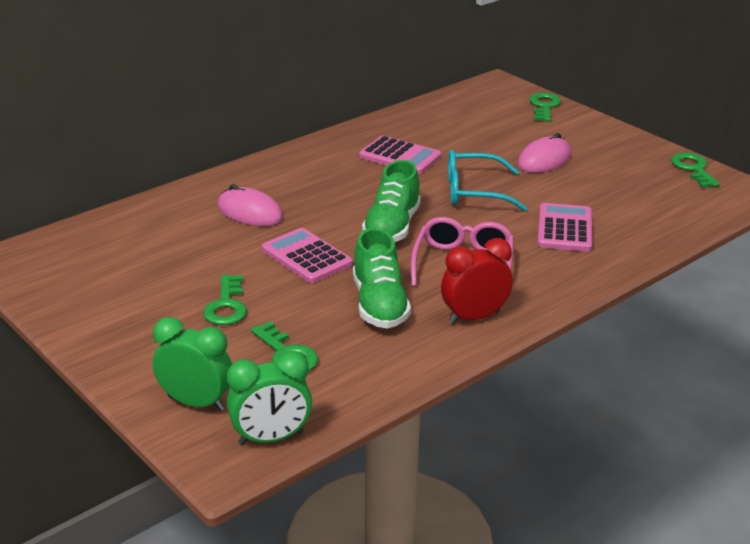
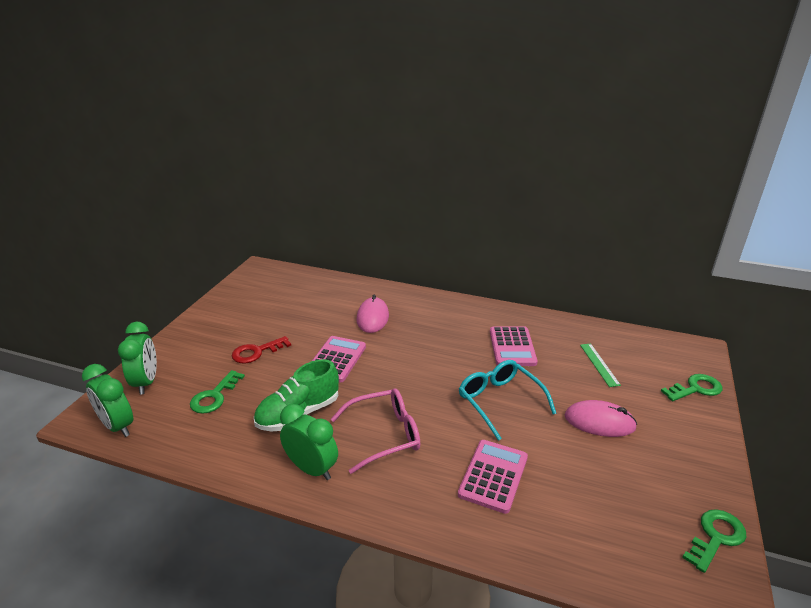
camera: 60 degrees right, 0 degrees up
green key [203,275,247,325] -> red key [232,336,291,363]
green shoe [362,160,421,242] -> none
red clock [441,238,513,324] -> green clock [280,404,338,480]
pink calculator [538,203,592,252] -> pink calculator turned 45 degrees counterclockwise [458,440,528,514]
none -> green ruler [580,343,621,387]

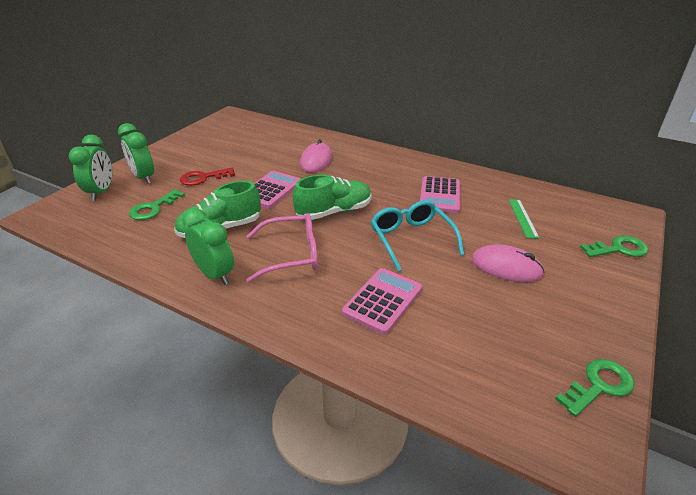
camera: 10 degrees right, 5 degrees up
green clock [82,364,133,437] -> green clock moved to [118,123,154,184]
none -> green shoe [292,175,371,220]

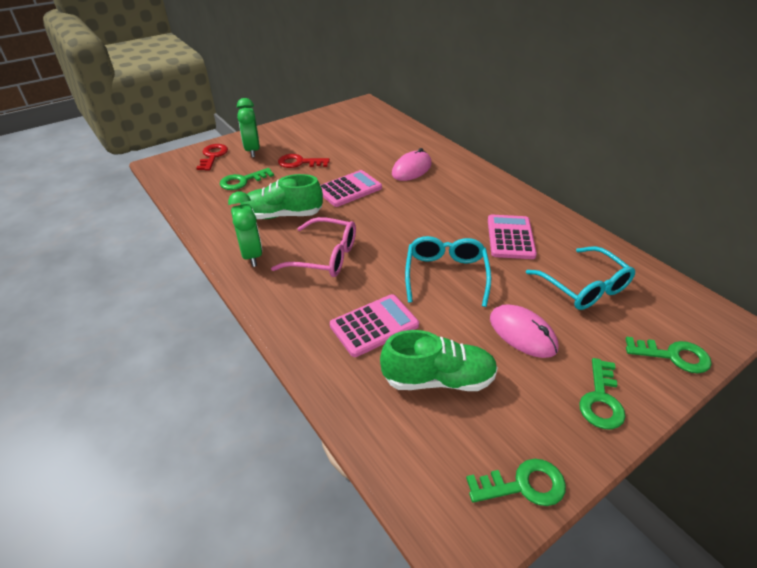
camera: 25 degrees right, 5 degrees up
green clock [69,135,112,201] -> red key [197,144,228,171]
green shoe [292,175,371,220] -> green shoe moved to [380,330,498,391]
pink calculator [420,176,460,213] -> pink calculator turned 150 degrees clockwise [488,215,537,259]
green ruler [509,199,539,238] -> turquoise glasses [526,246,635,310]
none -> green key [579,358,625,430]

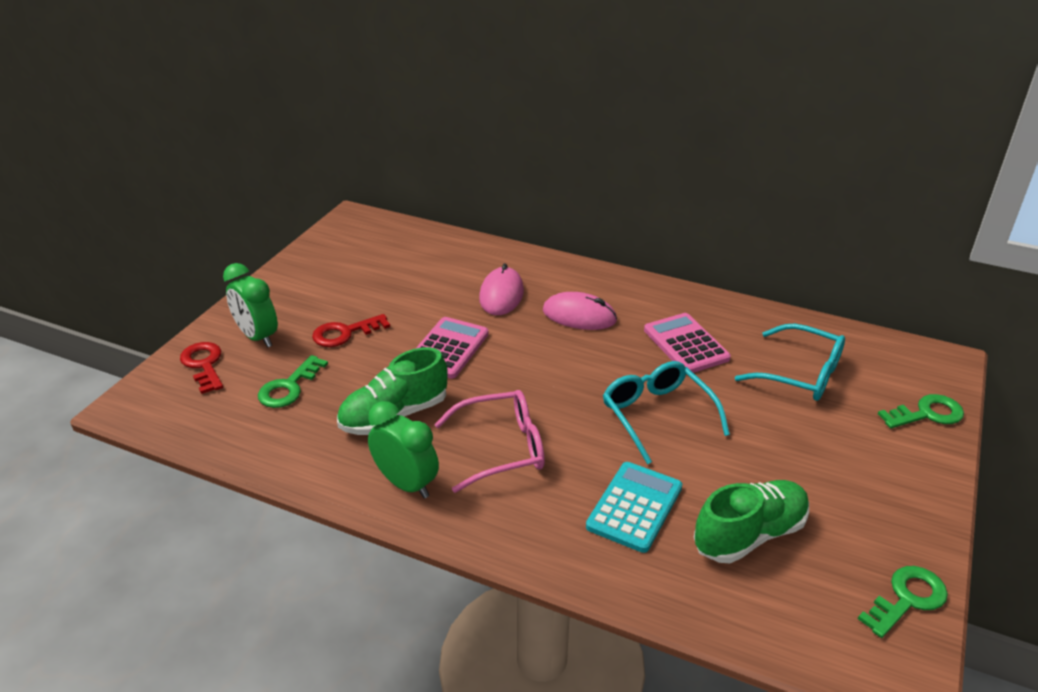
camera: 30 degrees left, 5 degrees down
pink calculator [330,294,419,357] -> turquoise calculator [586,462,682,553]
pink mouse [490,304,558,358] -> pink mouse moved to [543,292,617,330]
green key [579,358,625,430] -> none

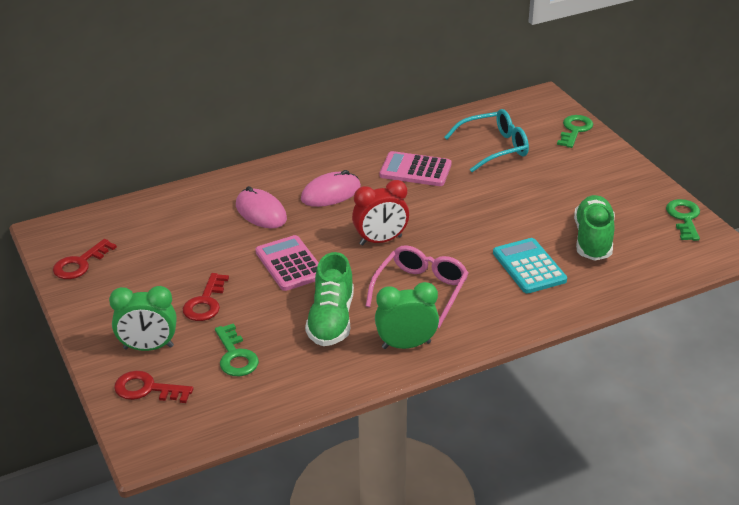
camera: 50 degrees left, 0 degrees up
turquoise glasses [603,361,730,465] -> none
none -> red key [53,239,117,279]
none -> red clock [352,180,409,246]

